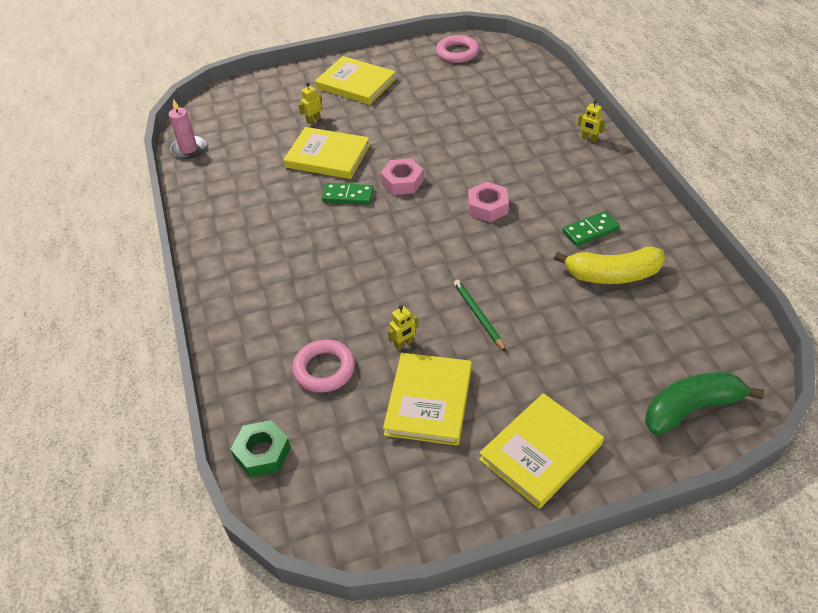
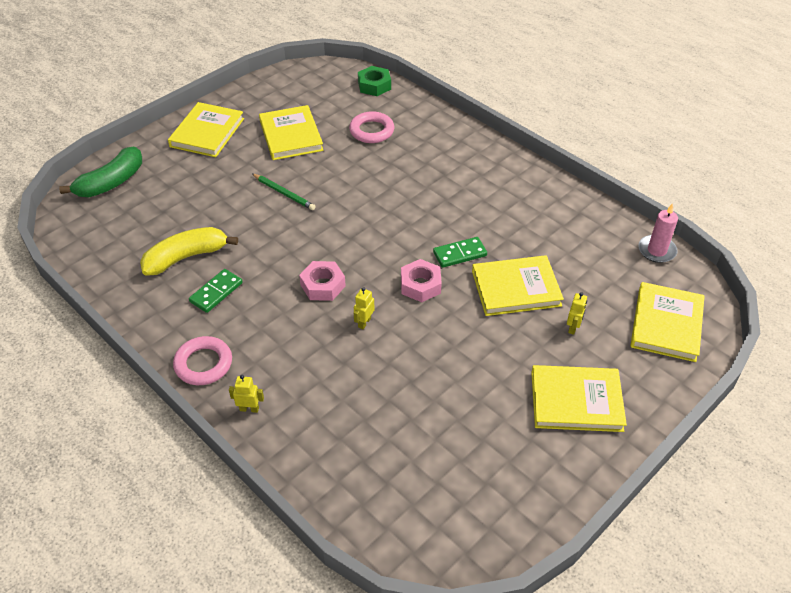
camera: 150 degrees right, 0 degrees up
yellow robot [388,305,418,350] -> yellow robot moved to [354,287,375,329]
pink ring [436,35,479,63] -> pink ring moved to [173,336,232,385]
none -> yellow book [630,282,705,362]

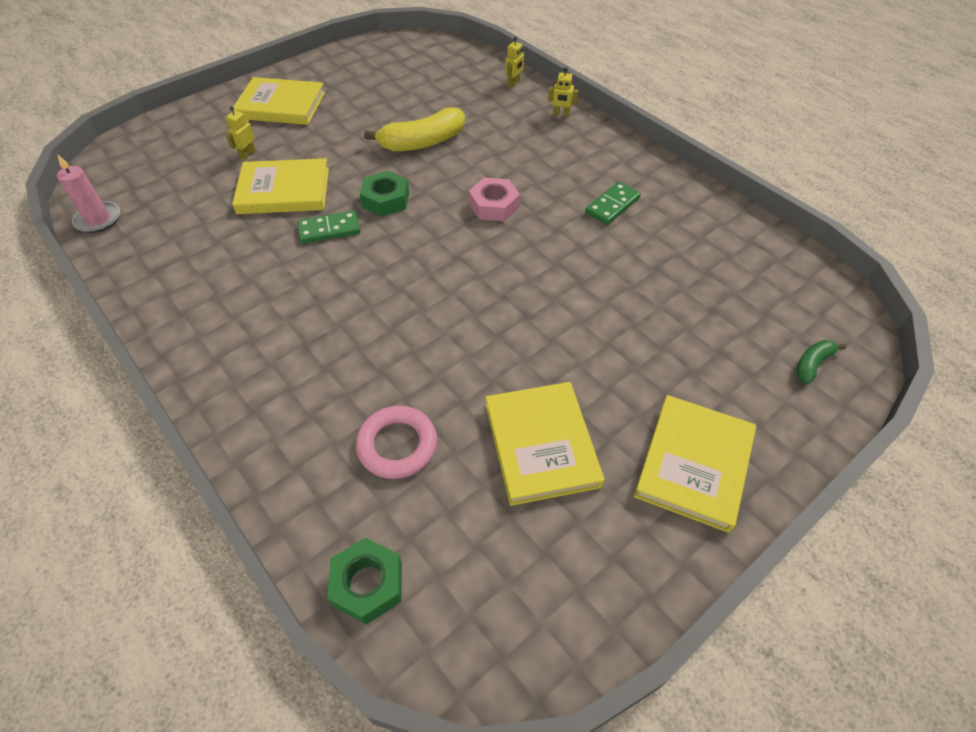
camera: 175 degrees left, 5 degrees up
green banana [59,147,142,197] -> green banana [796,340,846,384], size x0.50
yellow banana [140,227,238,276] -> yellow banana moved to [364,107,465,151]
pink ring [173,336,232,385] -> none
green pencil [252,174,316,210] -> none
yellow robot [354,287,375,329] -> yellow robot moved to [505,37,524,87]
pink nut [401,259,442,302] -> green nut [360,171,409,216]
yellow book [630,282,705,362] -> none

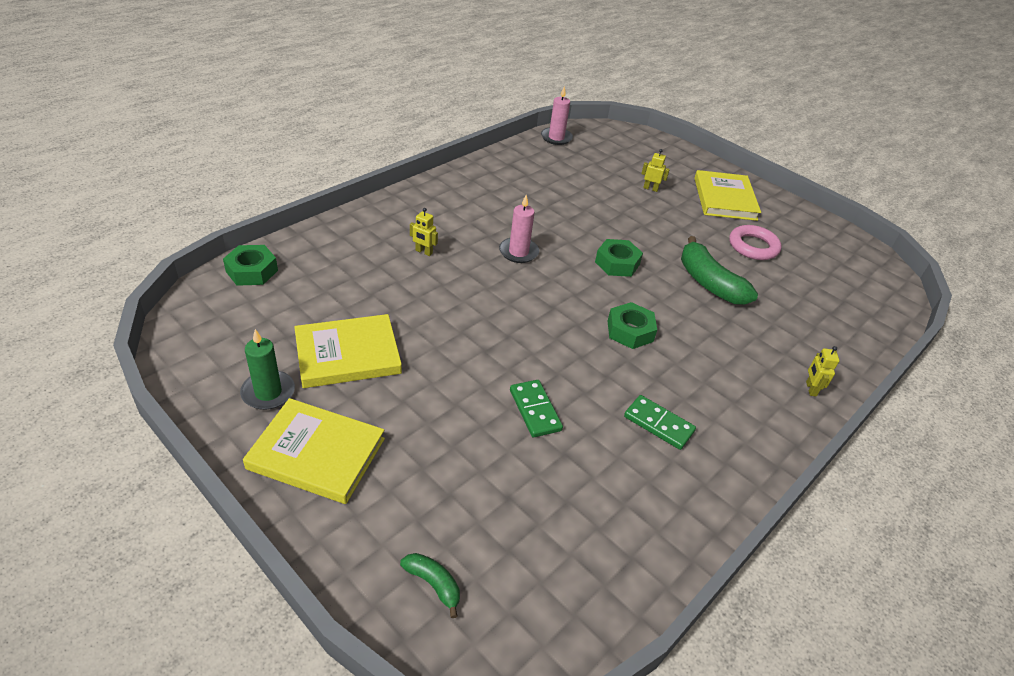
camera: 80 degrees right, 10 degrees down
yellow book [232,158,329,214] -> none
green domino [297,211,360,244] -> green domino moved to [510,380,563,437]
pink ring [356,406,437,479] -> pink ring moved to [729,225,782,260]
yellow banana [364,107,465,151] -> green banana [681,236,758,305]
pink nut [469,178,520,222] -> green nut [608,302,657,349]
yellow robot [505,37,524,87] -> yellow robot moved to [410,208,438,256]
none -> green candle [240,329,295,410]
none -> pink candle [499,195,539,263]

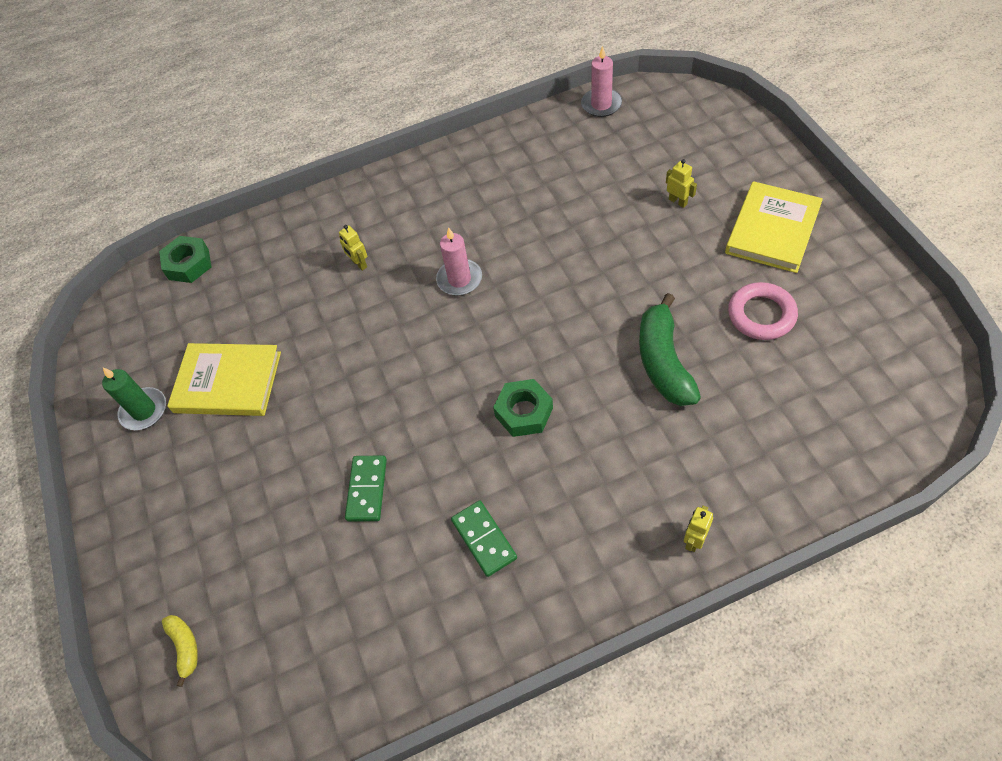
camera: 35 degrees right, 15 degrees up
yellow book [243,398,385,504] -> none
green banana [400,553,460,618] -> yellow banana [162,615,198,687]
green nut [595,239,643,277] -> none

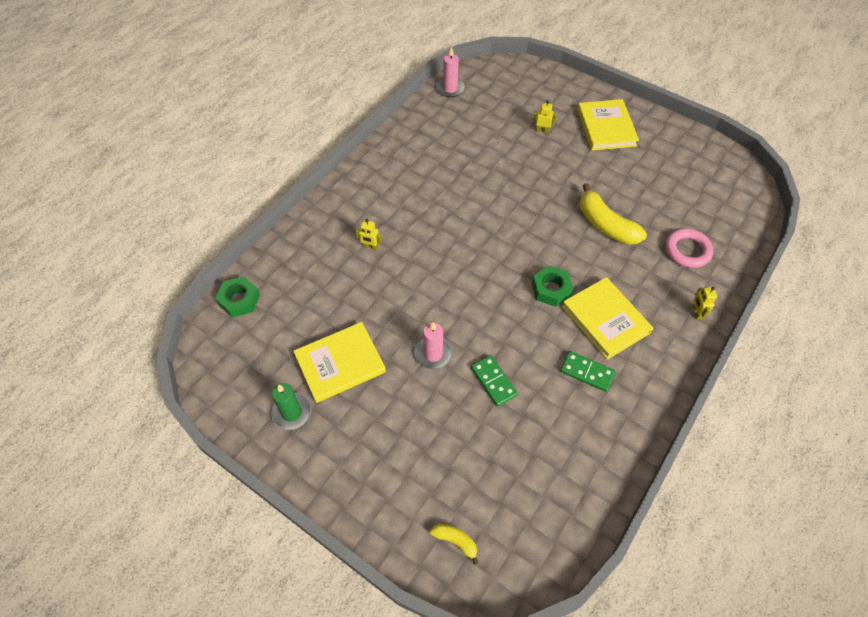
camera: 40 degrees left, 0 degrees up
pink candle [436,227,482,296] -> pink candle moved to [414,322,452,369]
green banana [639,293,701,406] -> yellow banana [580,183,647,245]
pink ring [728,282,798,340] -> pink ring moved to [665,228,713,268]
none -> yellow book [562,277,654,360]

